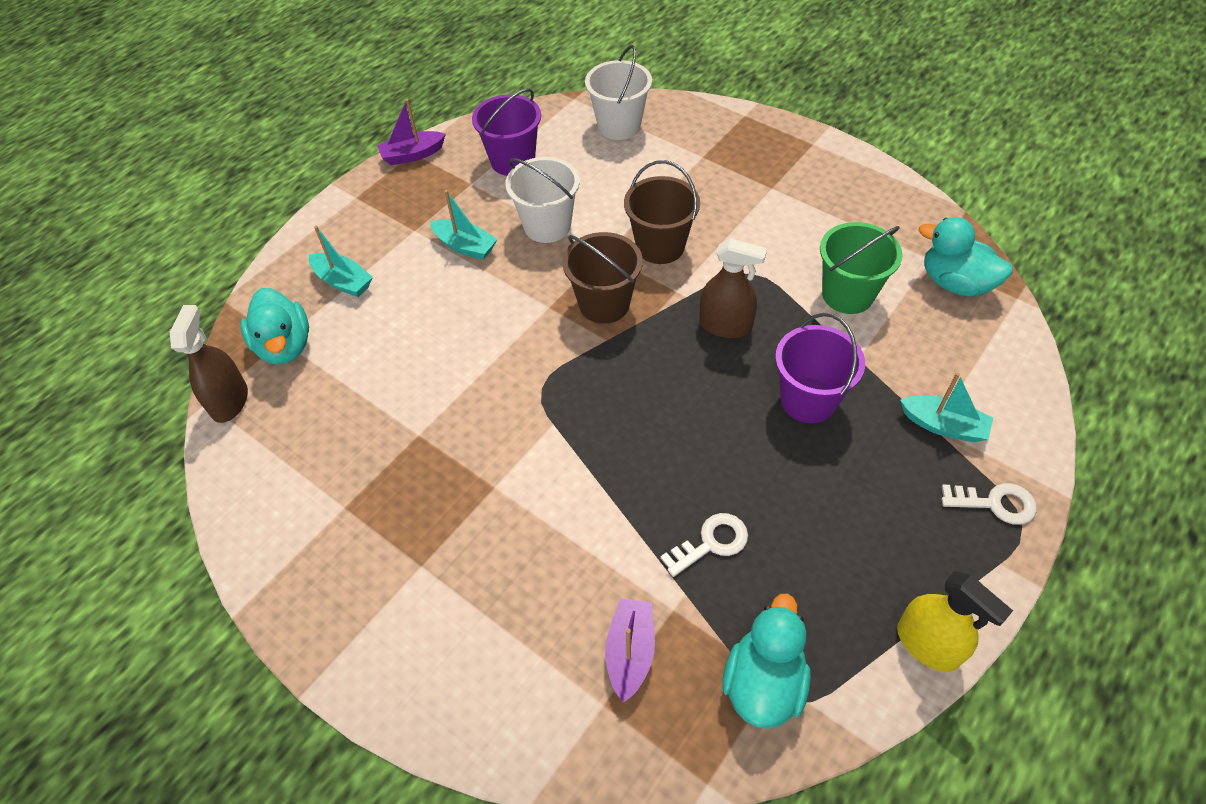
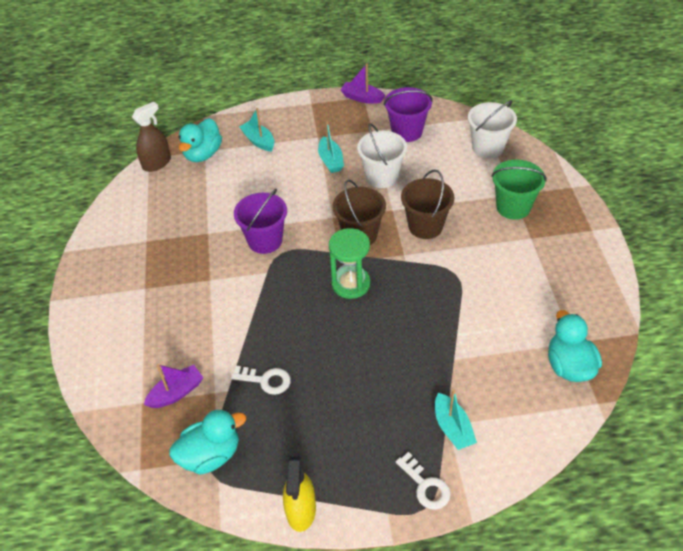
camera: 45 degrees right, 5 degrees down
turquoise boat [309,226,373,297] -> turquoise boat turned 150 degrees clockwise [239,108,275,151]
brown spray bottle [699,238,767,338] -> none
purple bucket [775,313,865,423] -> purple bucket moved to [234,189,287,254]
green bucket [820,222,903,314] -> green bucket moved to [491,160,547,220]
none -> green hourglass [329,228,370,299]

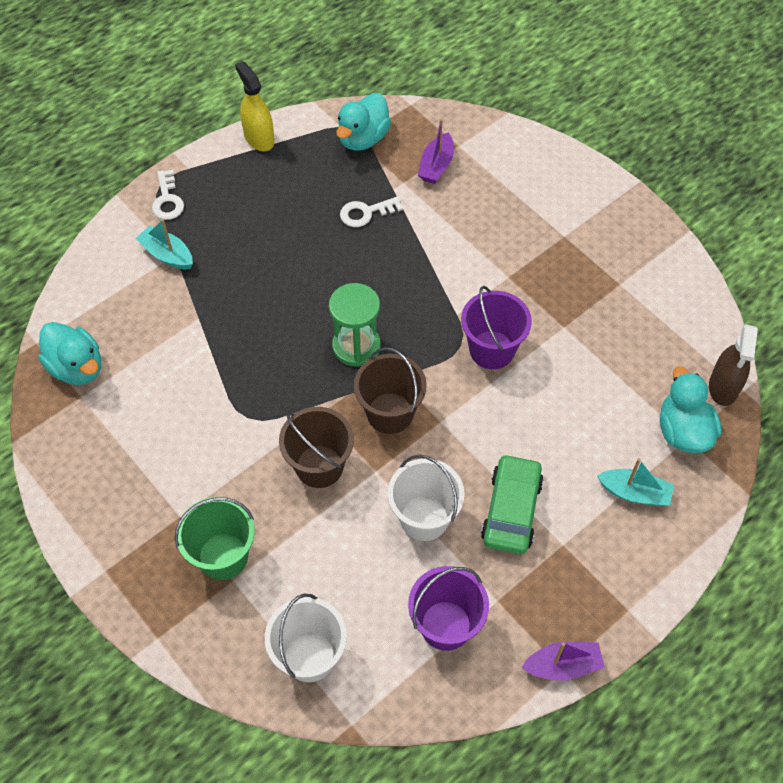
camera: 145 degrees right, 10 degrees up
turquoise boat [318,121,344,173] -> green car [481,454,544,554]
white key [396,452,451,510] -> white key turned 120 degrees counterclockwise [152,170,184,220]

